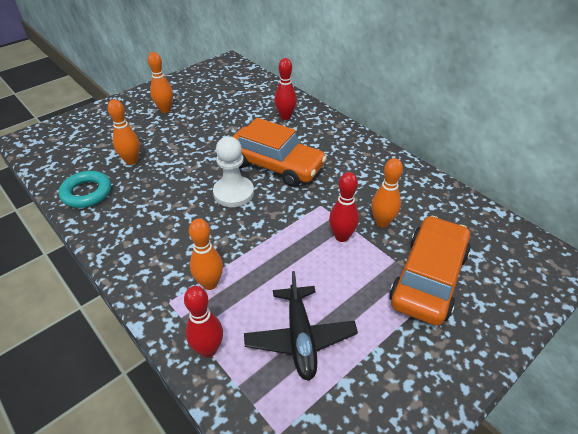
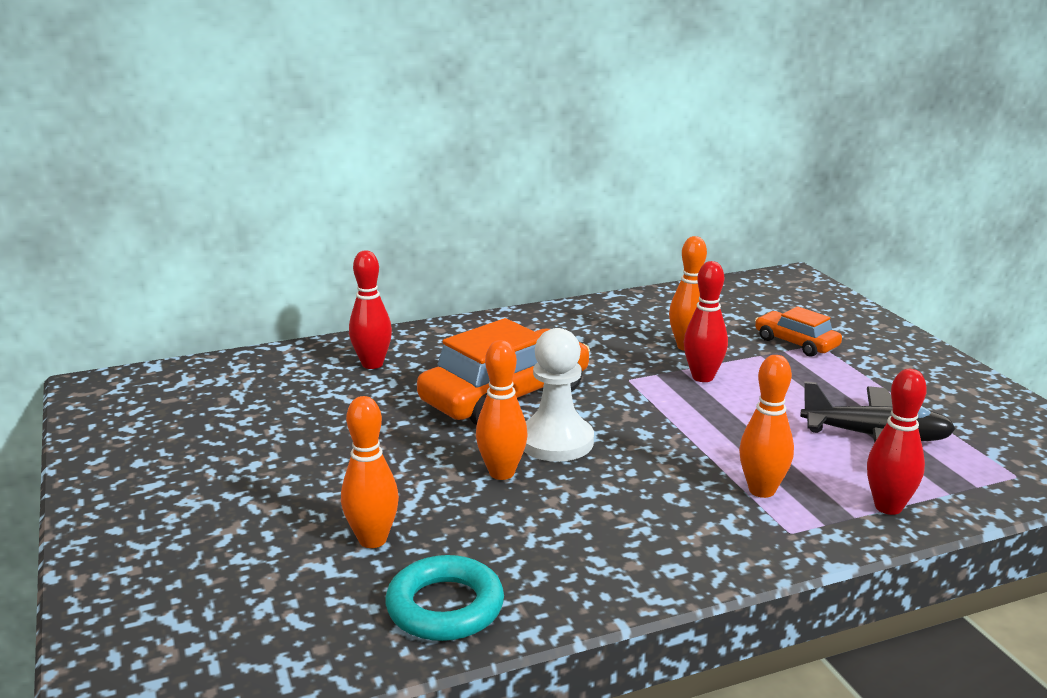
camera: 70 degrees left, 20 degrees down
orange bowling pin [148,52,173,113] -> orange bowling pin moved to [476,340,527,480]
orange car [389,216,471,326] -> orange car [755,306,842,357], size x0.52

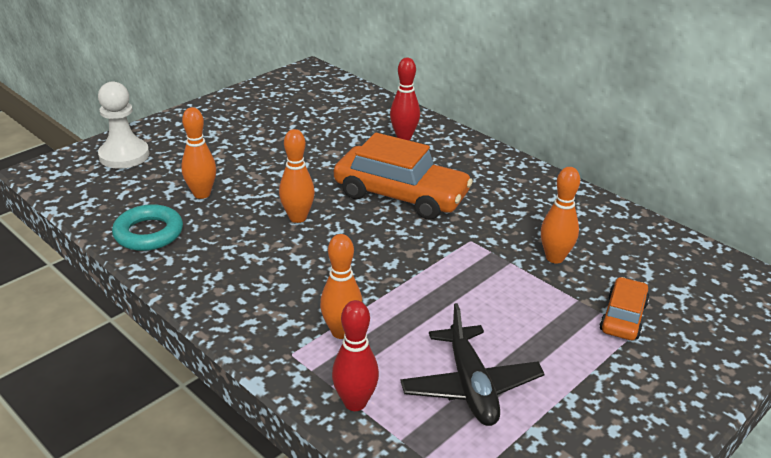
camera: 65 degrees right, 10 degrees up
white pawn [524,328,594,462] -> white pawn moved to [98,81,149,169]
red bowling pin [684,261,728,382] -> none

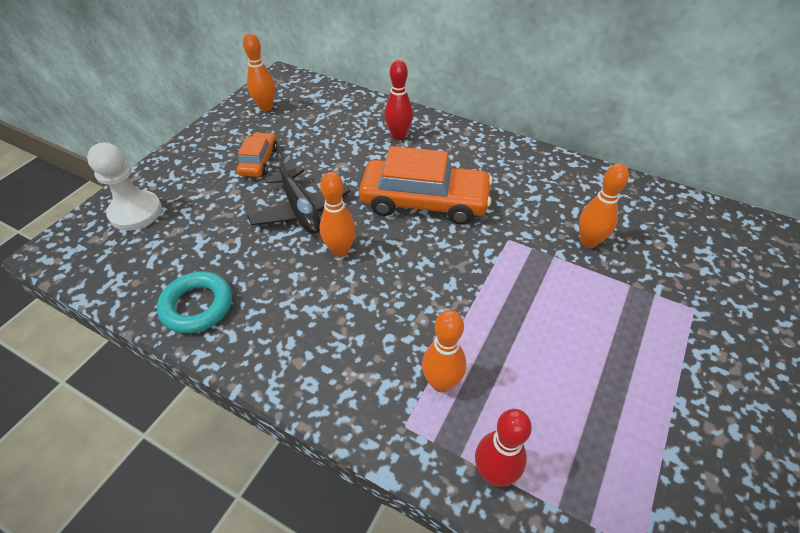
camera: 15 degrees left, 15 degrees up
orange bowling pin [181,107,216,199] -> orange bowling pin moved to [243,33,275,111]
black plane [400,303,544,426] -> black plane moved to [247,153,351,234]
orange car [600,277,649,340] -> orange car moved to [236,132,278,177]

